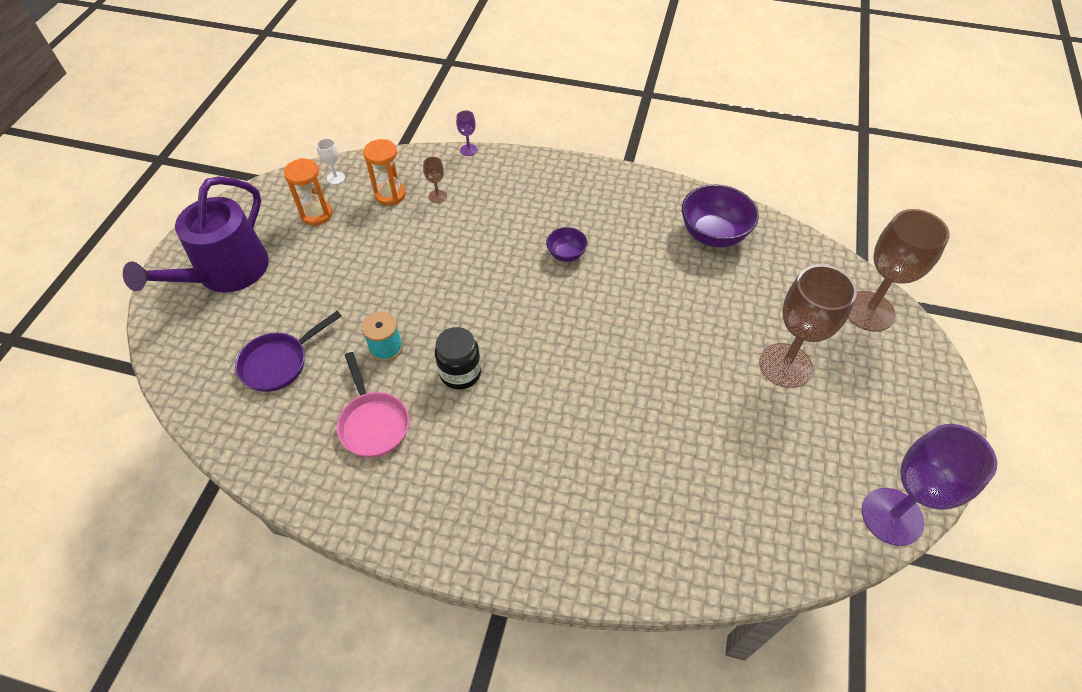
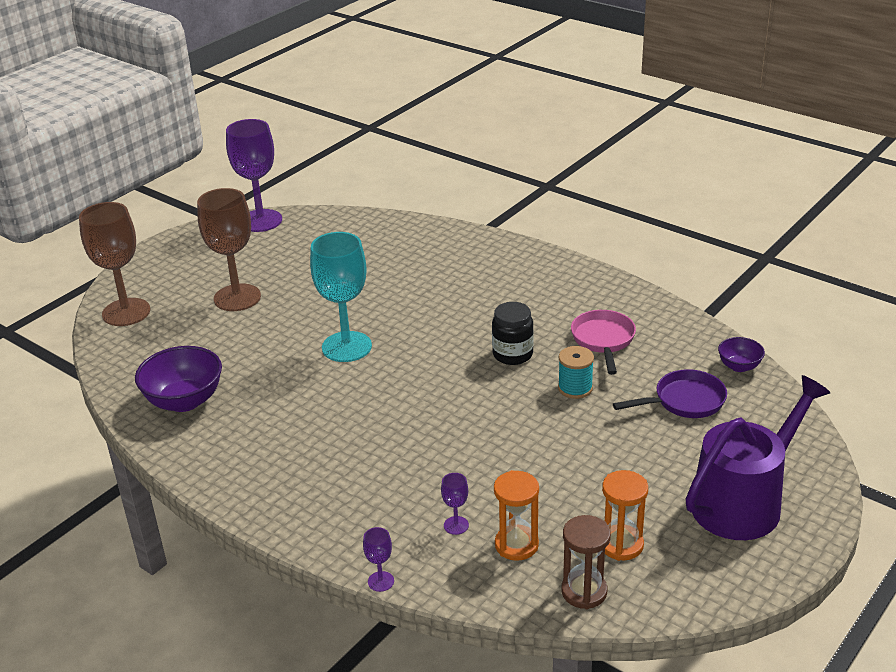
camera: 155 degrees left, 20 degrees down
white goblet [316,138,345,185] -> brown hourglass [561,515,611,609]
brown goblet [423,157,447,203] -> purple goblet [441,473,469,535]
purple bowl [546,227,588,262] -> purple bowl moved to [718,337,765,372]
none -> turquoise goblet [310,232,372,362]

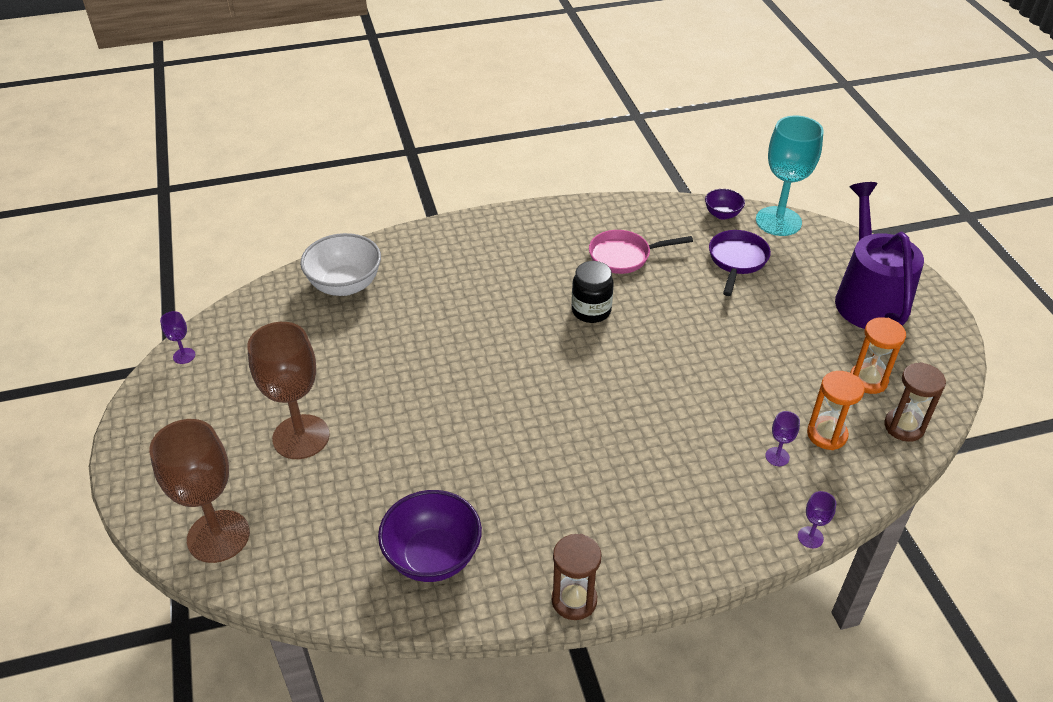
camera: 55 degrees left, 10 degrees up
purple goblet [226,119,282,232] -> purple goblet [160,311,195,364], size x0.42
turquoise goblet [310,232,372,362] -> turquoise goblet moved to [756,115,824,236]
turquoise spool [558,346,594,399] -> none
pink pan [571,310,636,375] -> pink pan turned 45 degrees counterclockwise [589,230,693,274]
none -> white bowl [300,233,381,296]
none -> brown hourglass [552,534,601,620]

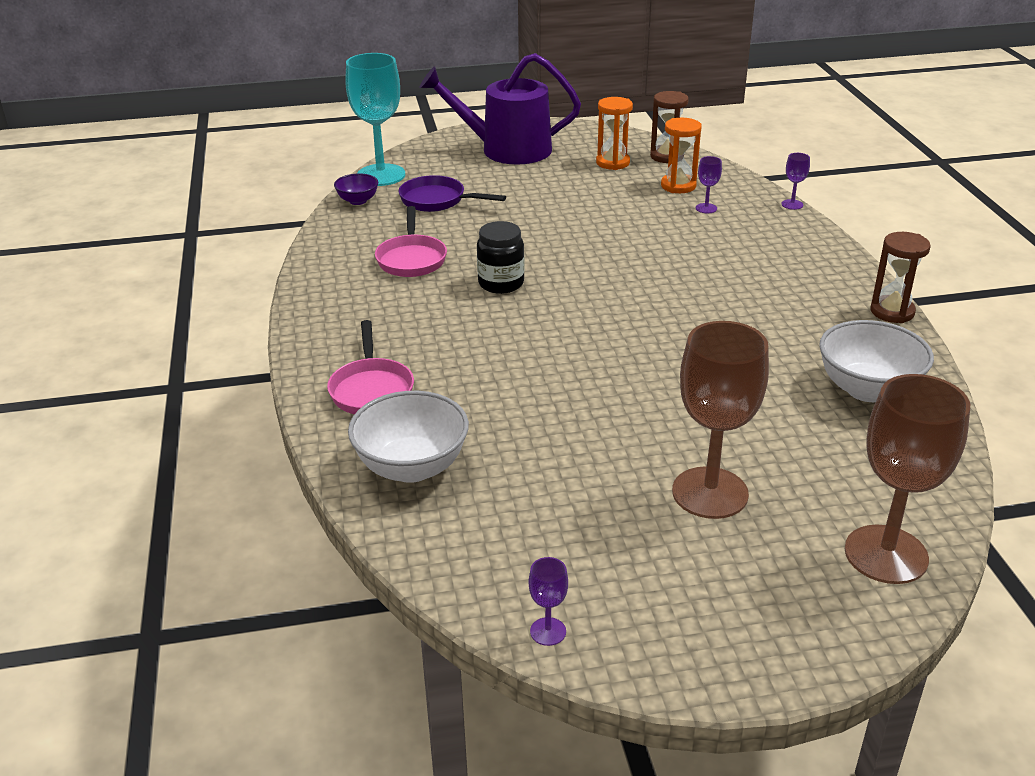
camera: 85 degrees left, 10 degrees down
purple bowl [378,490,482,582] -> white bowl [819,320,934,402]
none -> pink pan [327,320,414,414]

